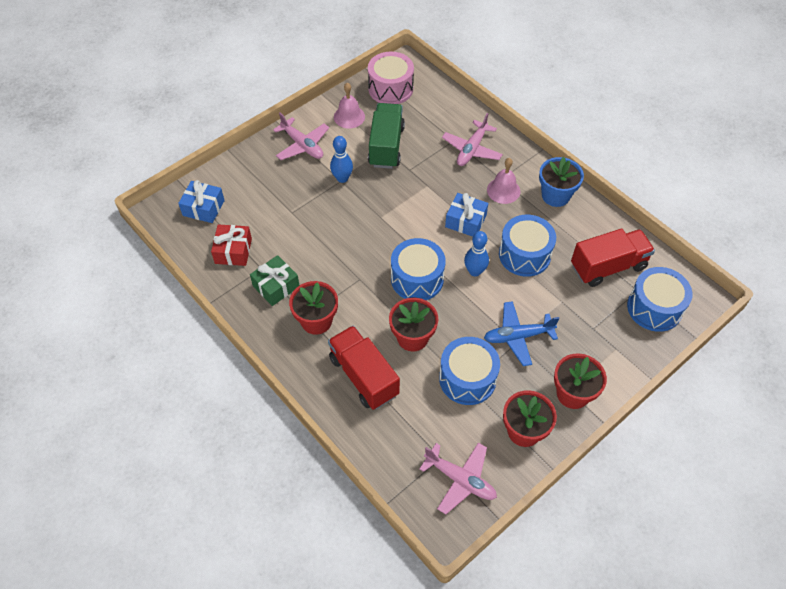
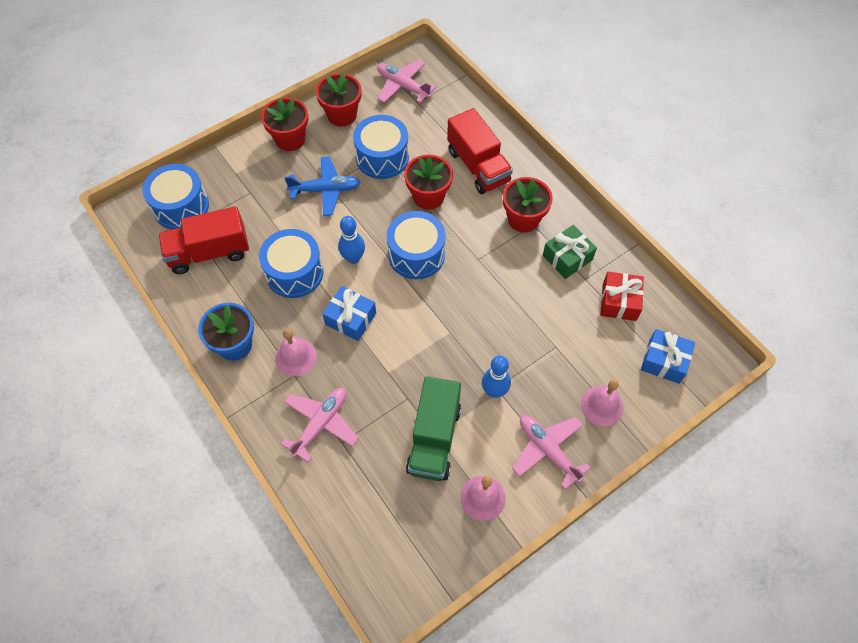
camera: 175 degrees left, 5 degrees up
pink drum [368,52,414,104] -> none
none -> pink bell [581,380,624,426]

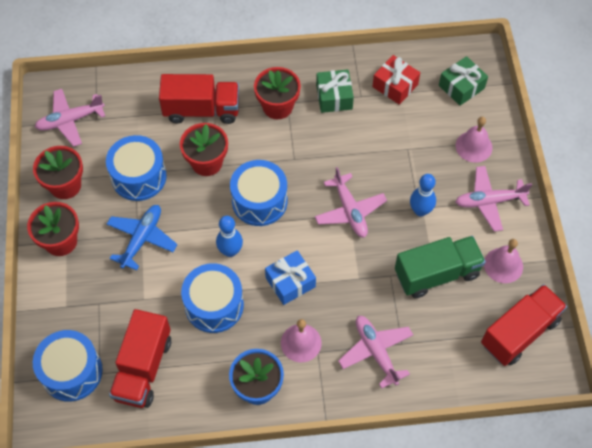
camera: 60 degrees left, 0 degrees up
green truck [406,376,461,481] -> green truck turned 60 degrees counterclockwise [395,236,486,298]
blue gift [641,329,695,384] -> green gift [439,56,488,106]
none -> pink plane [315,167,387,238]
none -> red truck [481,284,567,366]

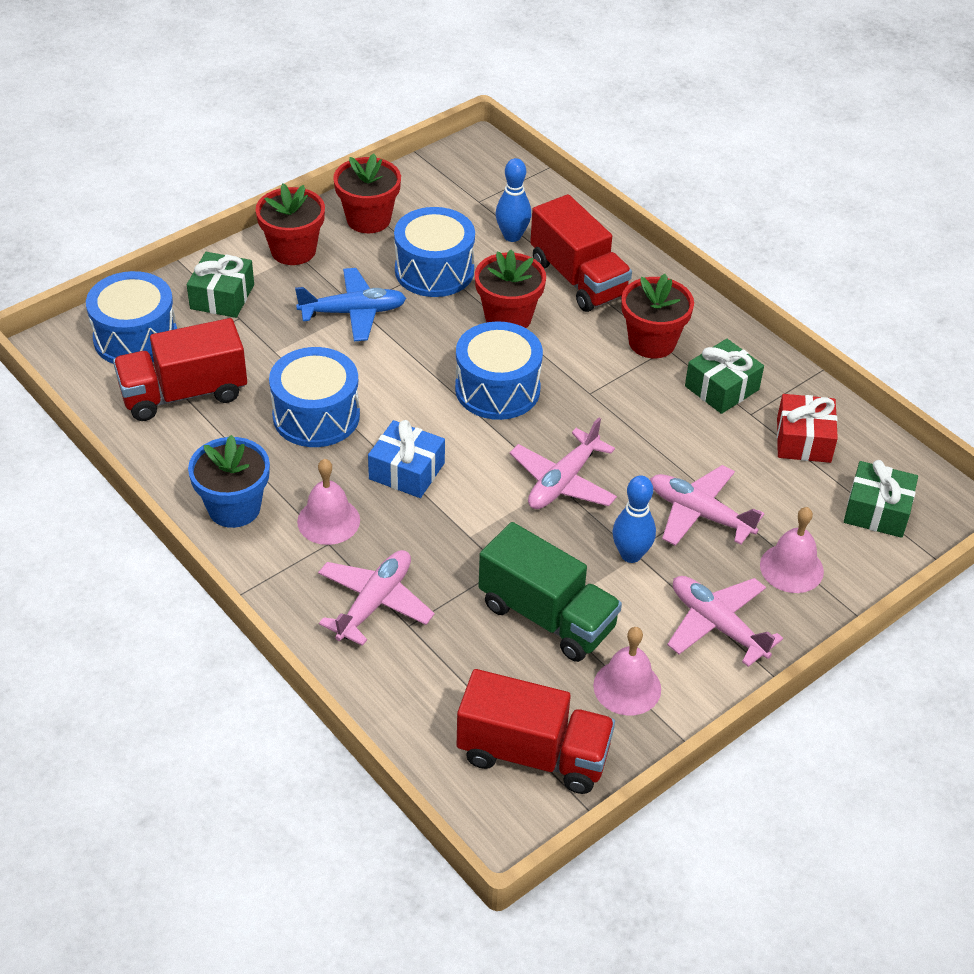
camera: 55 degrees right, 15 degrees down
pink plane [35,89,105,147] -> pink plane moved to [650,465,765,546]
blue bowling pin [216,216,243,257] -> blue bowling pin moved to [496,158,531,242]
none -> green gift [187,252,254,318]

